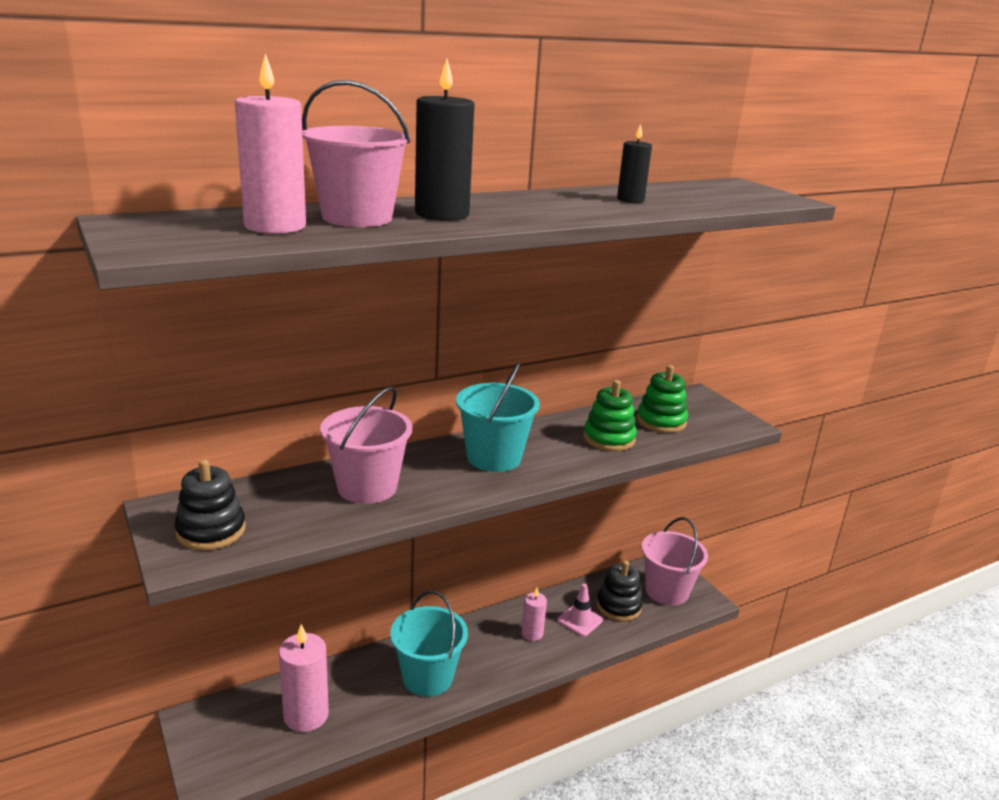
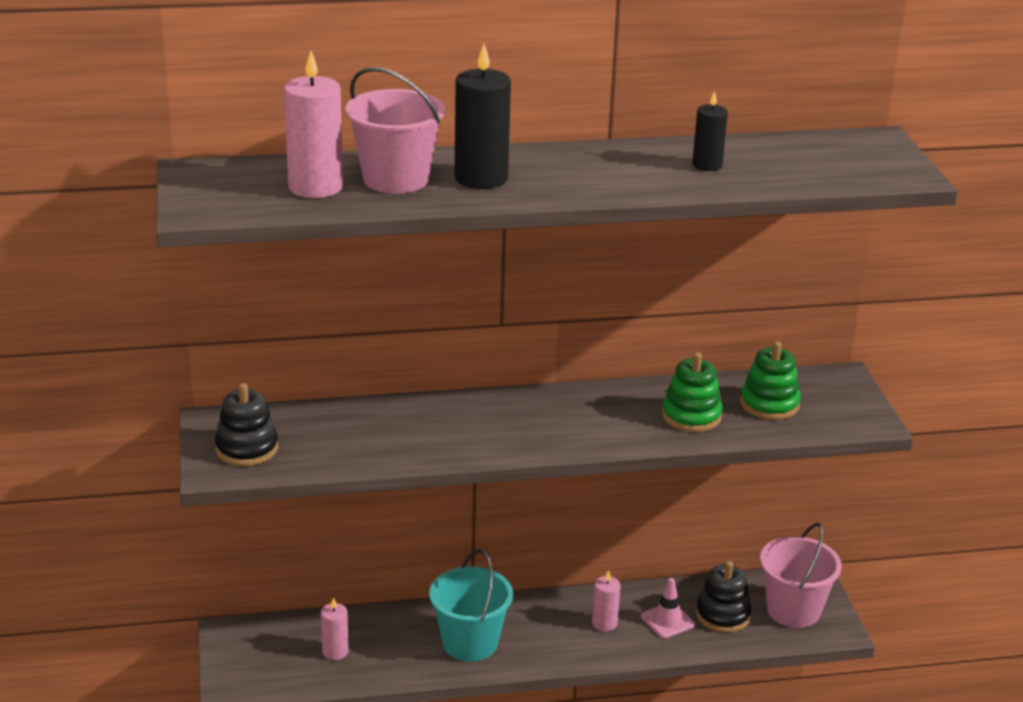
camera: 20 degrees right, 5 degrees up
pink candle [279,624,329,732] -> pink candle [321,597,349,660], size x0.57
pink bucket [320,387,412,504] -> none
turquoise bucket [456,362,540,472] -> none

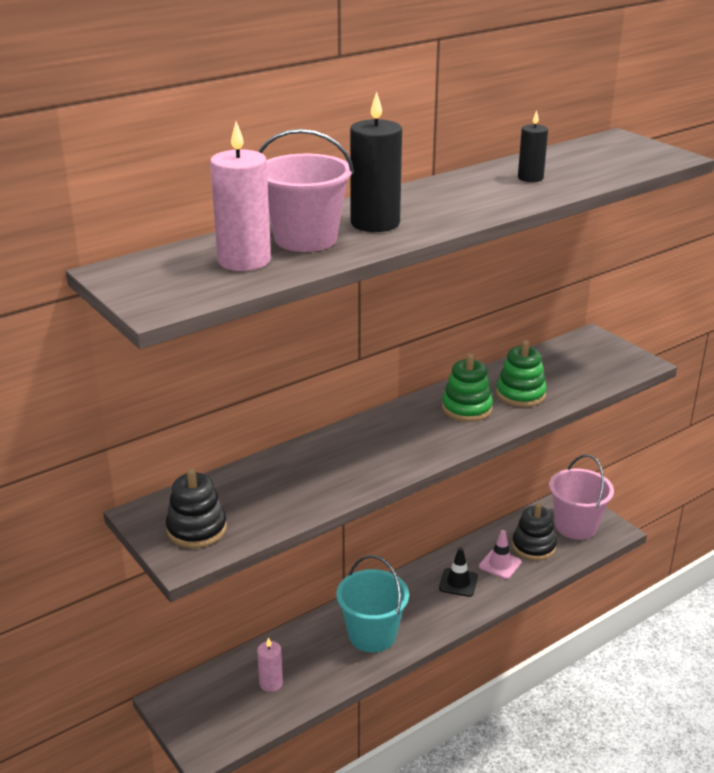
camera: 25 degrees left, 0 degrees up
pink candle [592,570,620,632] -> black traffic cone [439,548,478,597]
green stacking toy [741,341,801,420] -> green stacking toy moved to [442,354,493,422]

